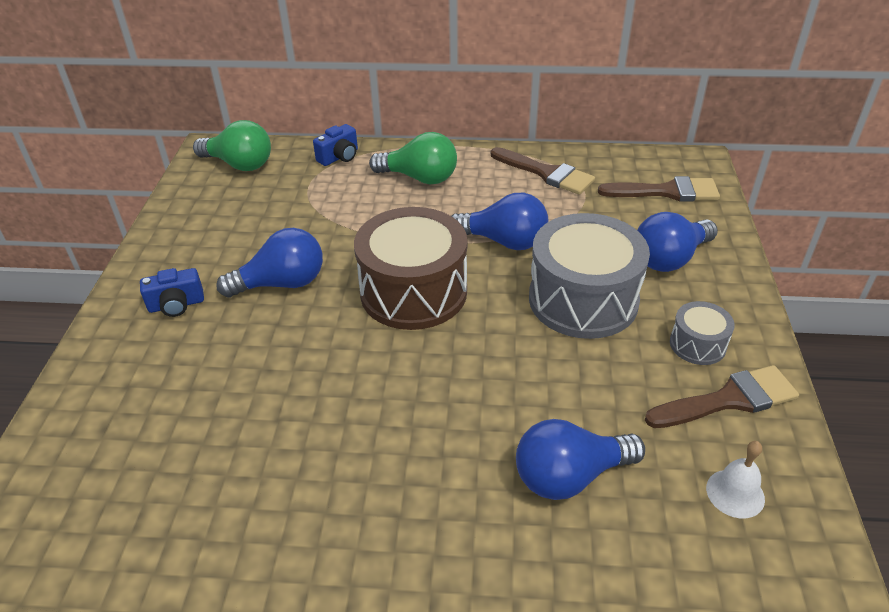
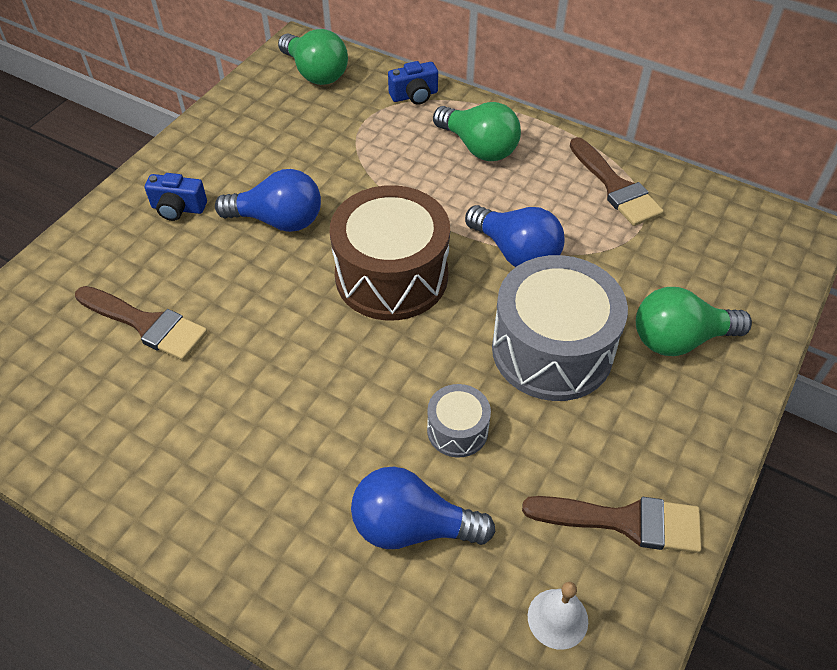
camera: 25 degrees right, 10 degrees up
brown brush [598,176,720,201] -> brown brush moved to [75,286,208,361]
blue light bulb [637,212,718,272] -> green light bulb [636,287,752,356]
grey drum [670,301,735,365] -> grey drum moved to [427,384,491,458]

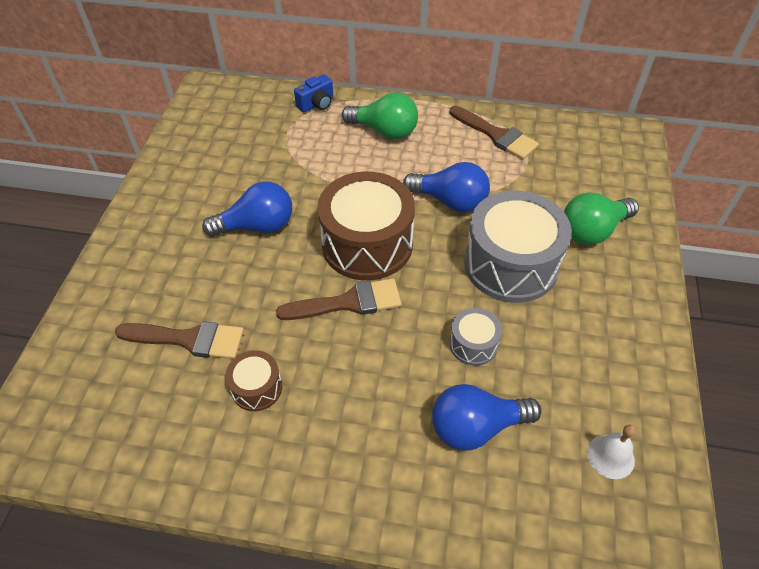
camera: 20 degrees left, 0 degrees up
blue camera [145,173,207,221] -> none
green light bulb [278,29,348,85] -> none
brown brush [522,496,702,553] -> brown brush moved to [276,278,402,320]
none -> brown drum [226,350,282,411]

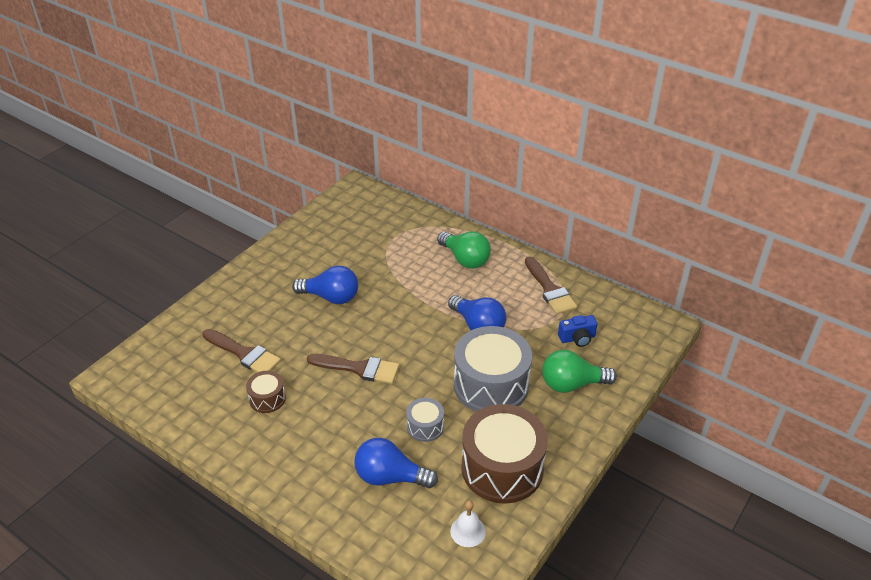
camera: 25 degrees right, 10 degrees down
blue camera [294,75,333,112] -> blue camera moved to [558,315,598,347]
brown drum [317,172,415,281] -> brown drum moved to [461,404,548,504]

